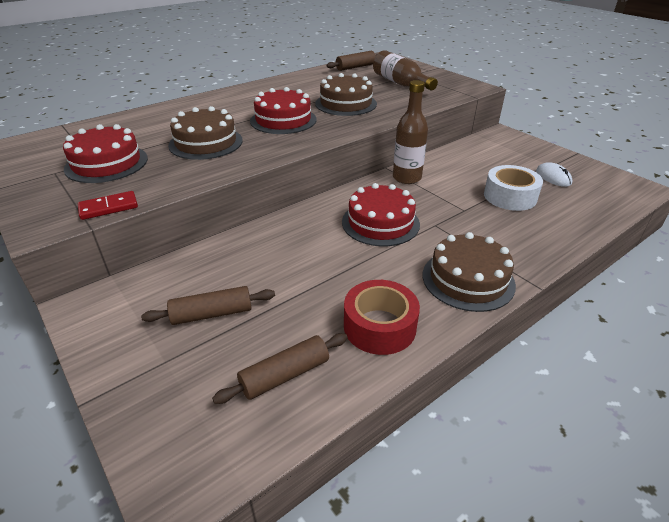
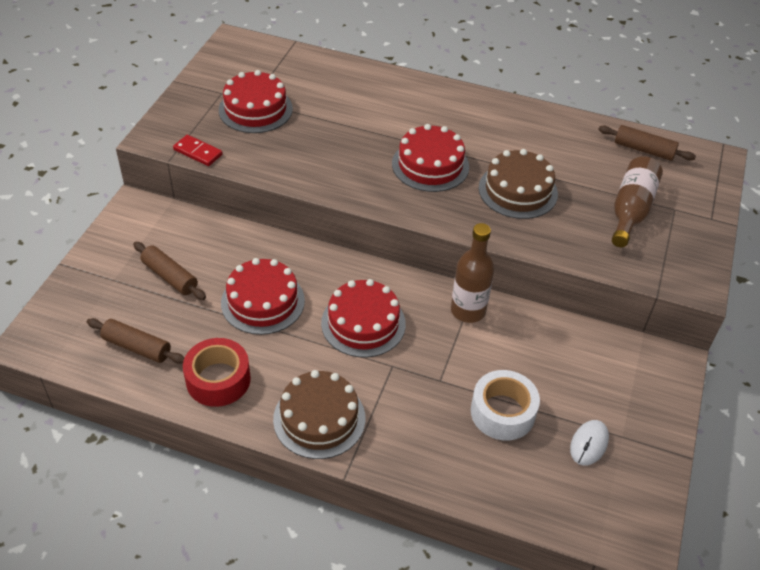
camera: 55 degrees right, 10 degrees up
brown cake [168,106,243,160] -> none
none -> red cake [221,258,305,335]

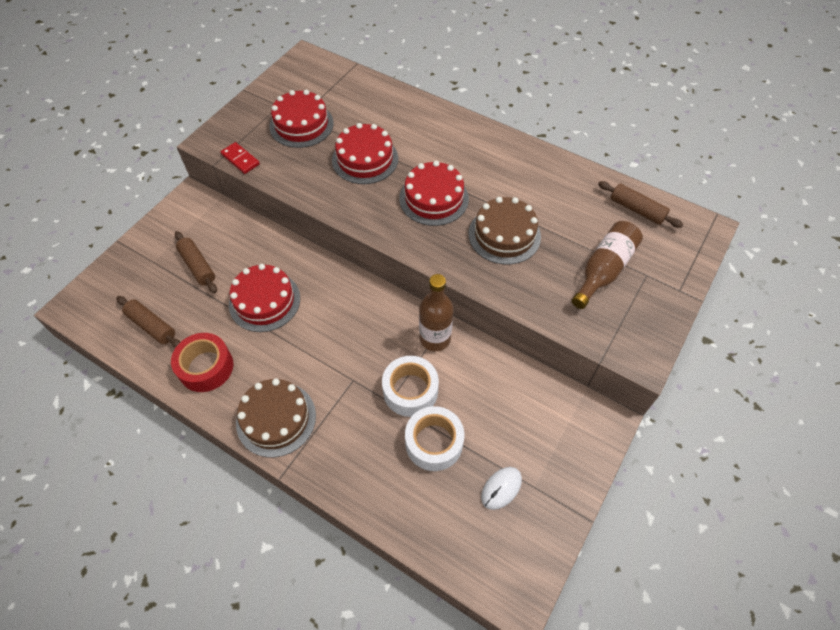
camera: 15 degrees right, 10 degrees up
red cake [321,279,406,358] -> red cake moved to [332,123,398,184]
none -> white tape [382,356,439,417]

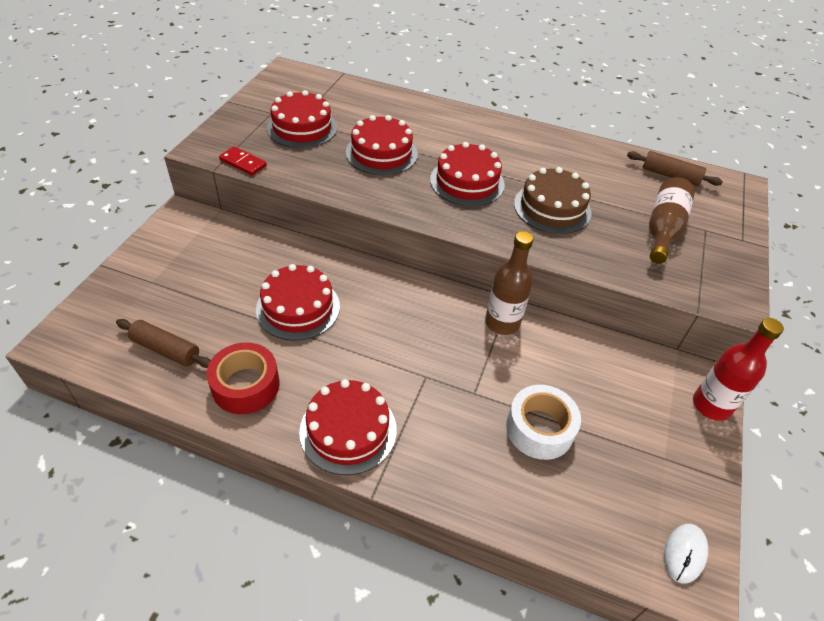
camera: 15 degrees left, 10 degrees down
brown rolling pin [175,231,217,293] -> none
brown cake [236,378,316,457] -> red cake [299,379,397,475]
white tape [382,356,439,417] -> none
white mouse [481,467,522,510] -> white mouse moved to [664,524,708,584]
none -> red bottle [693,318,784,421]

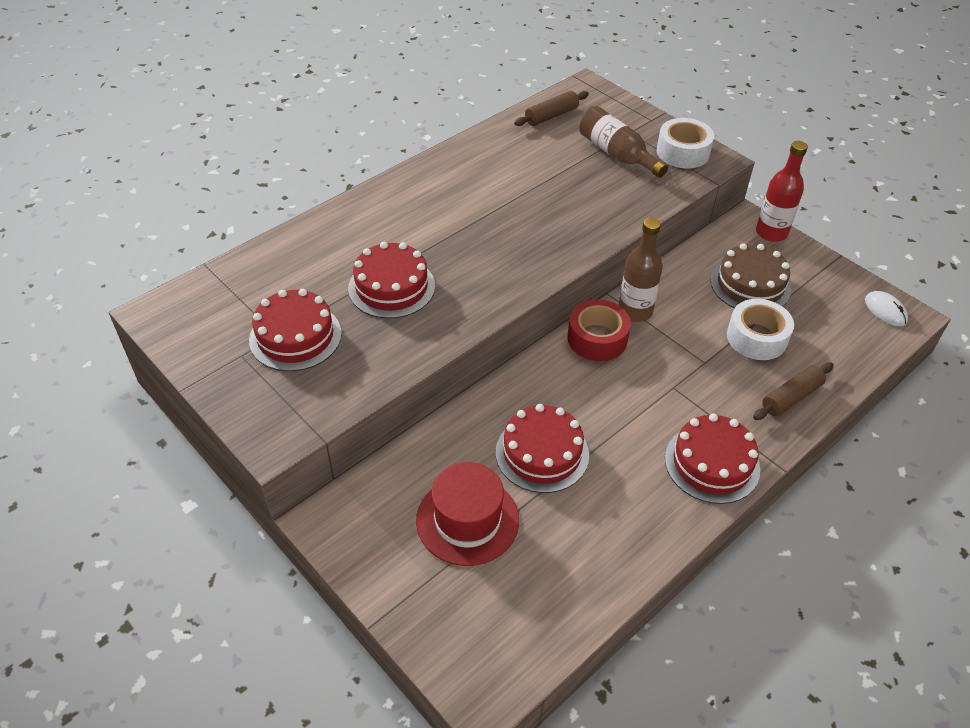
camera: 60 degrees left, 0 degrees up
brown rolling pin [116,319,211,368] -> brown rolling pin moved to [753,363,834,420]
red tape [206,342,280,414] -> red tape moved to [567,300,631,361]
red domino [219,146,267,176] -> none
red cake [430,142,505,206] -> none
brown cake [514,167,591,234] -> brown cake moved to [710,243,791,308]
none -> red hat [416,462,519,566]
none -> white tape [657,118,714,169]

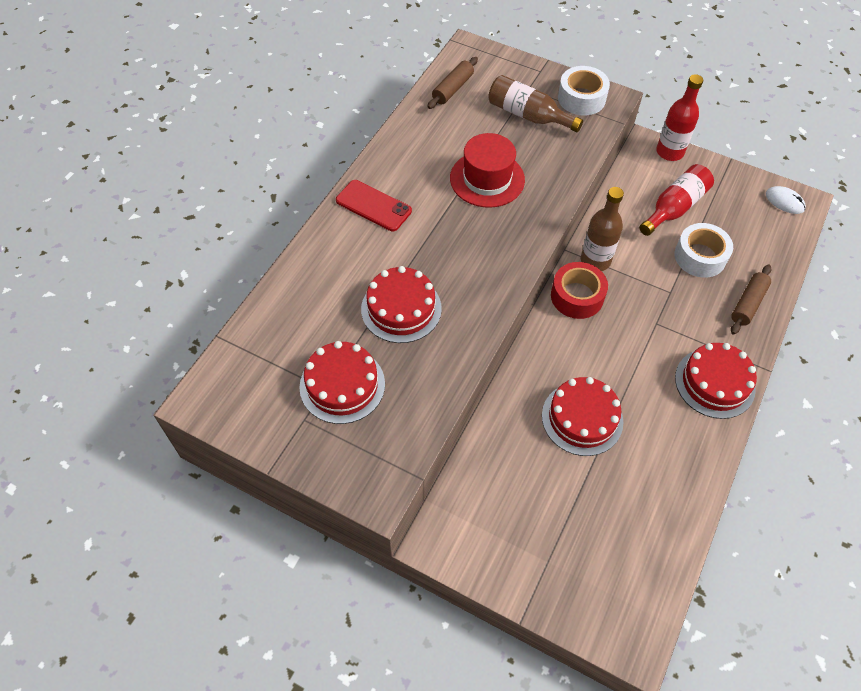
camera: 20 degrees left, 10 degrees up
red hat [416,462,519,566] -> red hat moved to [450,133,525,208]
brown cake [710,243,791,308] -> red bottle [639,164,714,236]
none -> red phone [336,180,412,231]

